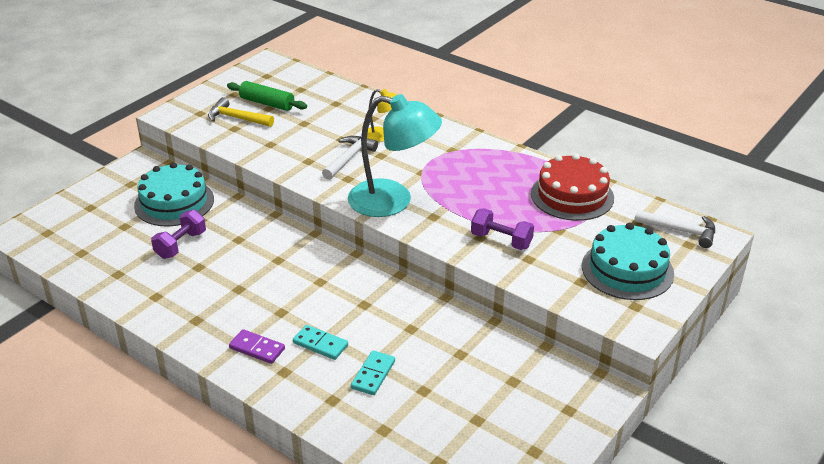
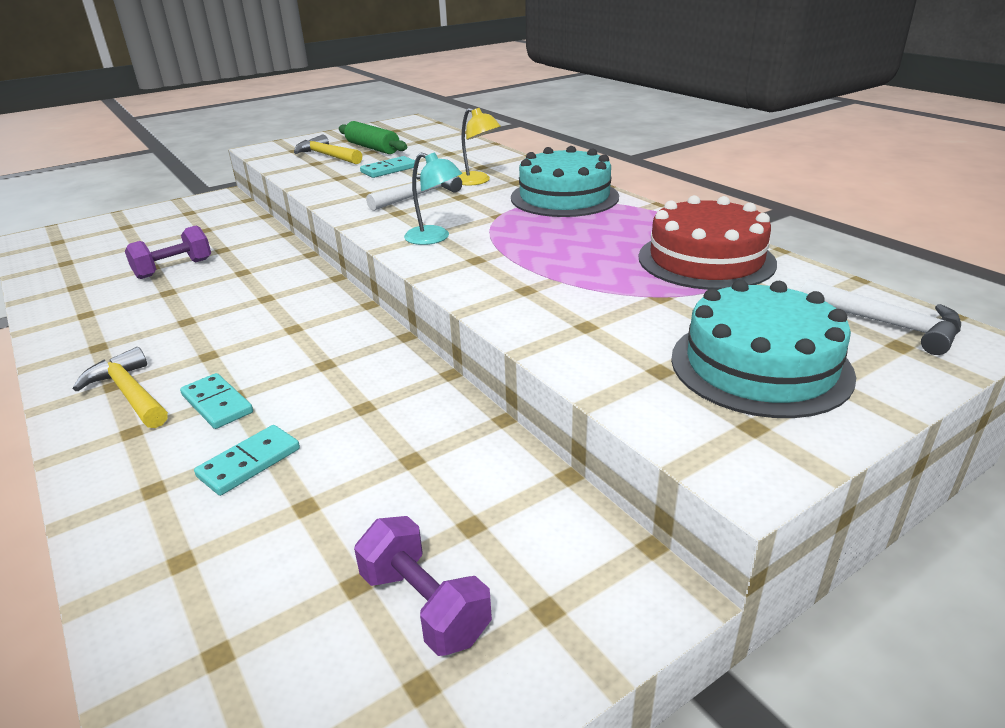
camera: 20 degrees right, 5 degrees down
turquoise cake [134,162,214,226] -> turquoise cake moved to [511,146,619,217]
purple domino [229,329,285,364] -> yellow hammer [73,347,168,428]
turquoise lamp [348,94,442,217] -> turquoise lamp [404,152,462,245], size x0.49
purple dumbbell [471,208,534,250] -> purple dumbbell moved to [354,516,492,656]
none -> turquoise domino [360,156,415,178]

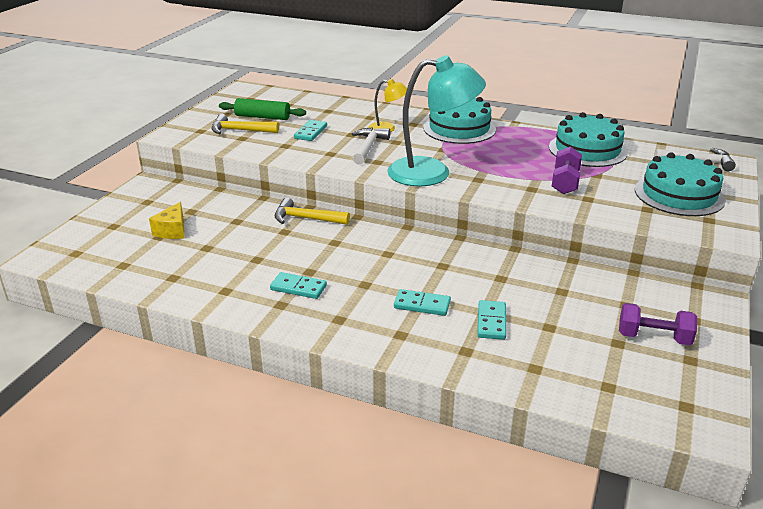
camera: 35 degrees left, 0 degrees up
yellow hammer [73,347,168,428] -> yellow hammer moved to [275,197,350,225]
purple dumbbell [125,225,211,279] -> purple dumbbell moved to [552,146,582,194]
turquoise lamp [404,152,462,245] -> turquoise lamp [387,55,486,187], size x2.04
red cake [639,195,777,290] -> turquoise cake [549,112,628,167]
none -> yellow cheese [149,202,185,239]
none -> turquoise domino [270,272,327,299]

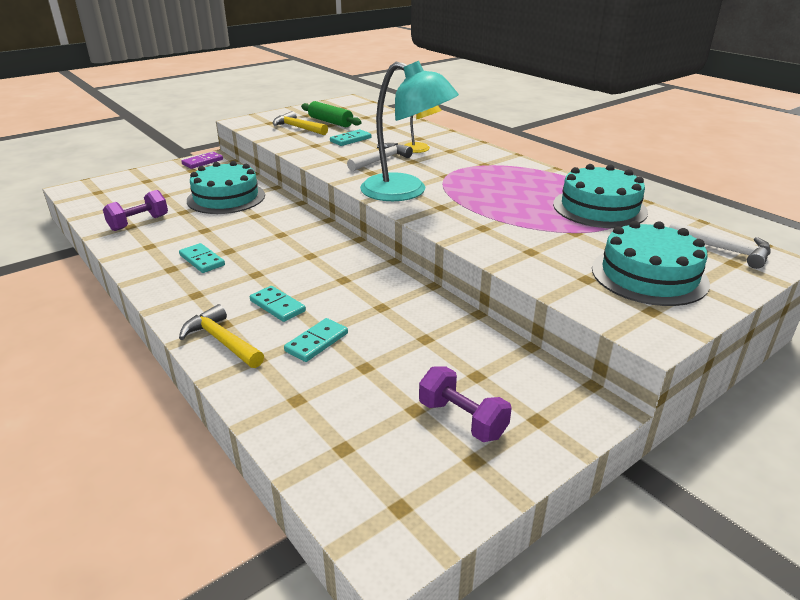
camera: 30 degrees right, 0 degrees up
yellow cheese [149,202,185,239] -> none
yellow hammer [275,197,350,225] -> yellow hammer moved to [179,304,264,368]
turquoise cake [423,97,496,144] -> turquoise cake moved to [187,161,265,214]
purple dumbbell [552,146,582,194] -> purple dumbbell moved to [103,190,168,231]
none -> purple domino [182,152,223,169]

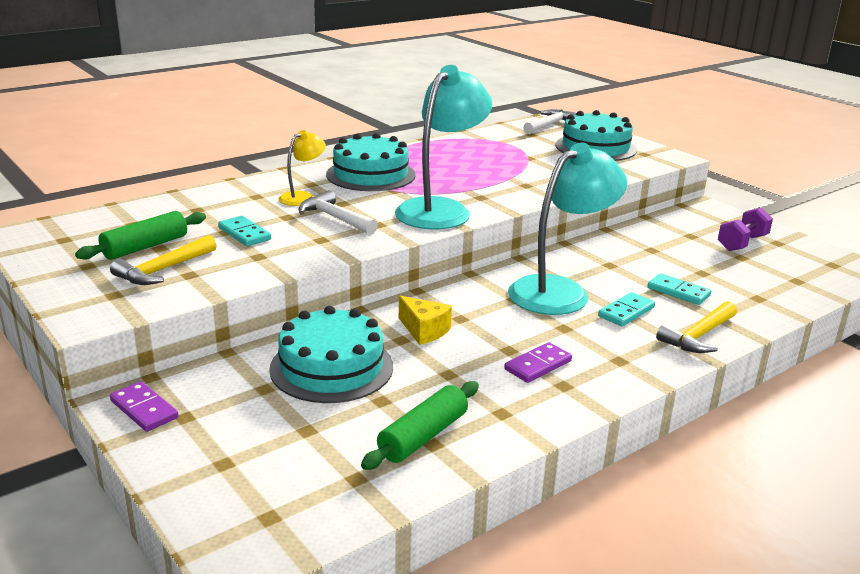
camera: 90 degrees left, 5 degrees down
purple dumbbell [103,190,168,231] -> green rolling pin [361,381,479,470]
turquoise domino [179,243,225,273] -> purple domino [504,342,572,383]
turquoise cake [553,164,648,228] -> turquoise cake moved to [326,133,416,191]
none -> yellow cheese [399,296,452,345]
none -> turquoise lamp [508,143,627,315]

